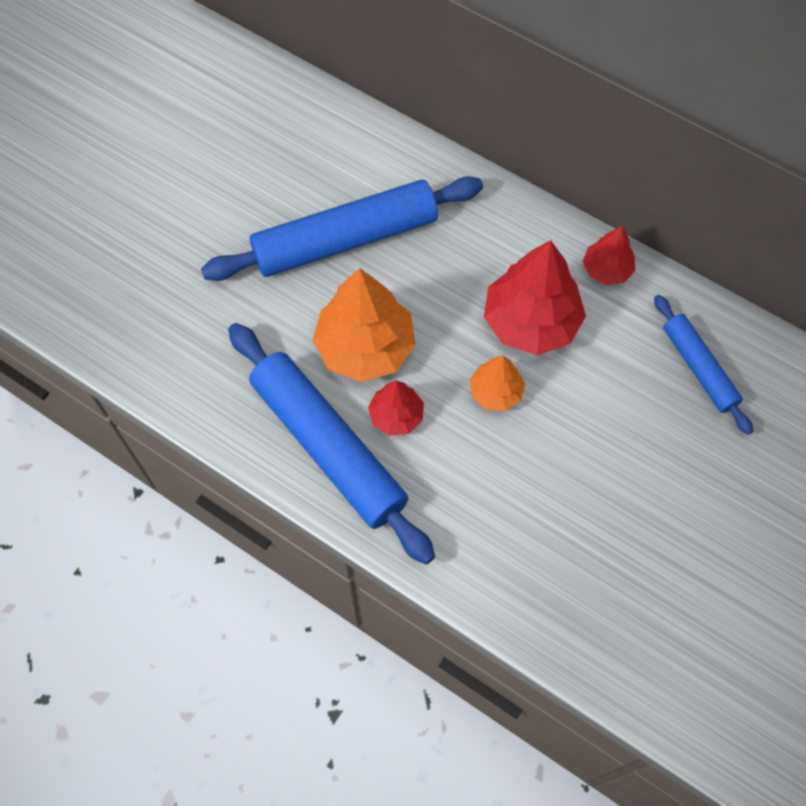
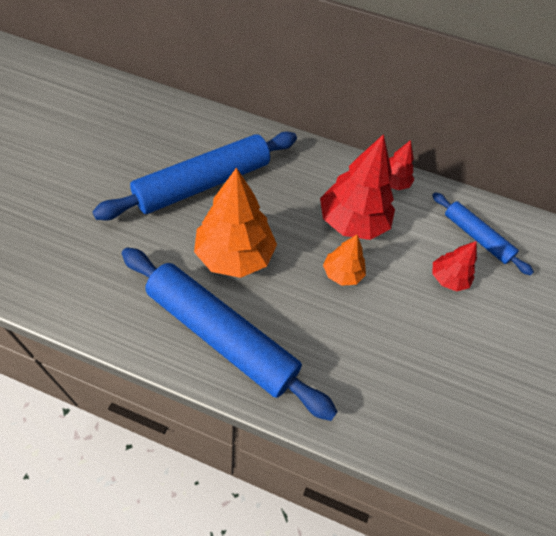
camera: 20 degrees left, 10 degrees down
red tree [368,381,424,436] -> red tree moved to [432,241,477,291]

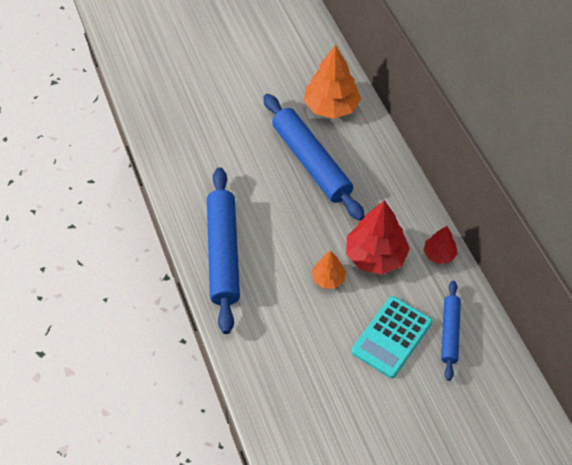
camera: 55 degrees right, 0 degrees up
blue rolling pin [92,132,297,220] -> blue rolling pin turned 45 degrees clockwise [263,94,365,221]
orange tree [194,168,277,278] -> orange tree moved to [304,45,361,119]
red tree [432,241,477,291] -> turquoise calculator [351,296,432,378]

